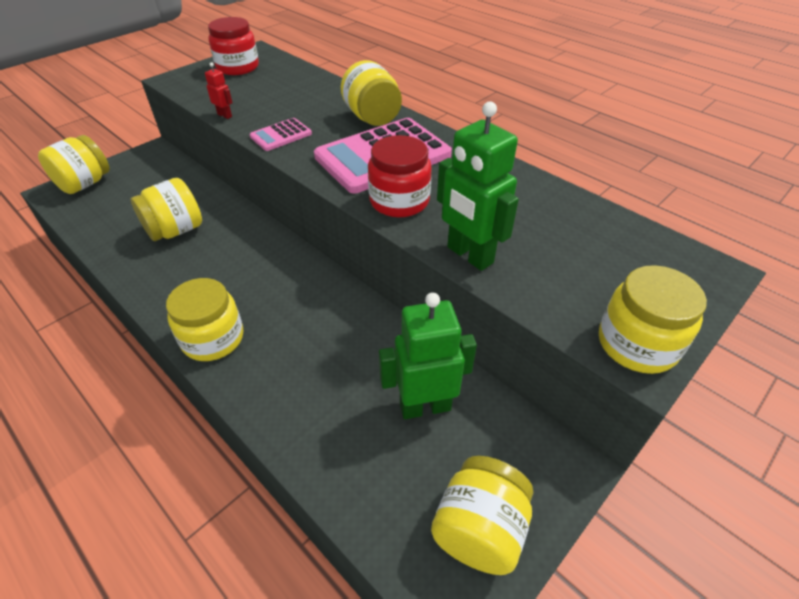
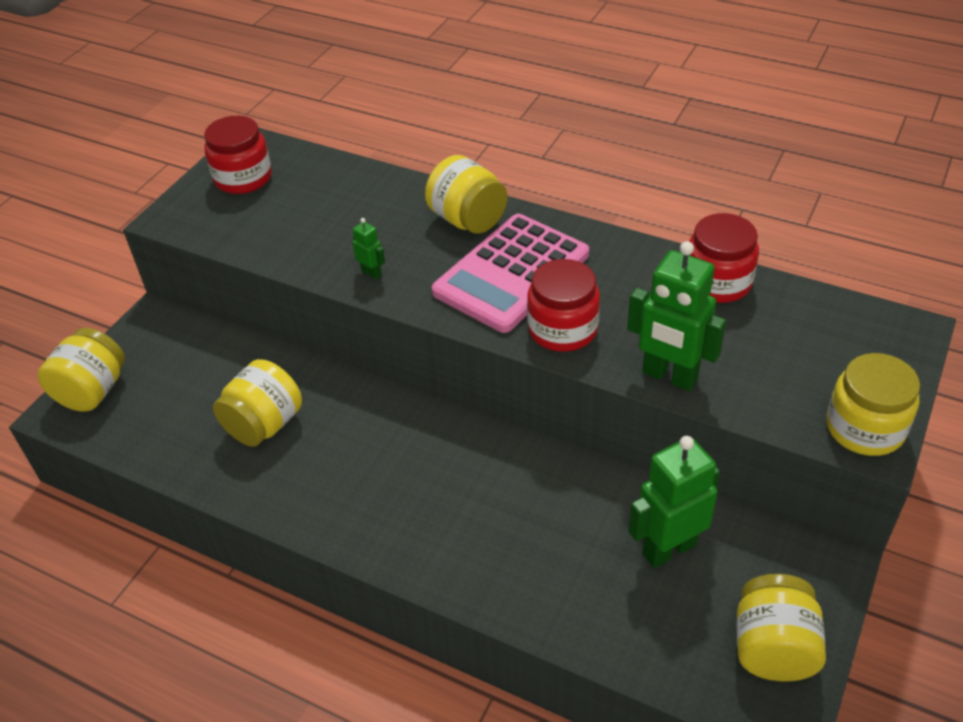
camera: 15 degrees left, 0 degrees up
yellow jar [166,278,243,361] -> none
red robot [205,62,233,119] -> none
pink calculator [250,118,312,151] -> green robot [353,218,385,279]
none -> red jar [689,213,759,303]

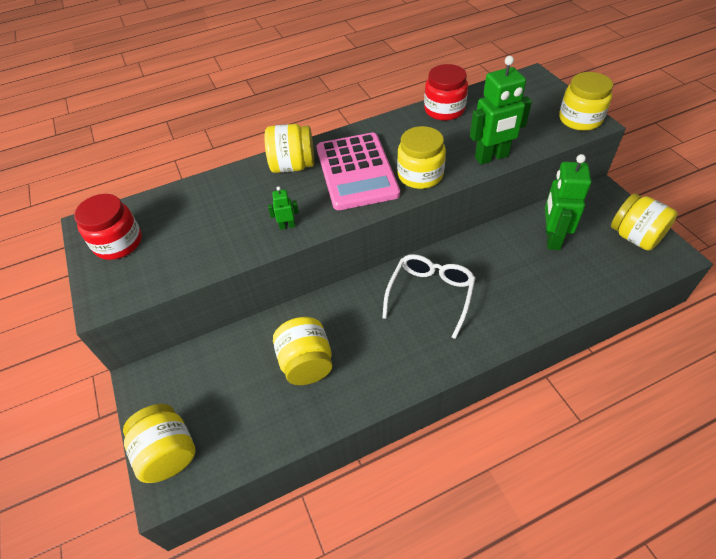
camera: 50 degrees left, 5 degrees up
red jar [527,259,600,352] -> yellow jar [397,126,446,189]
none -> white glasses [382,254,476,339]

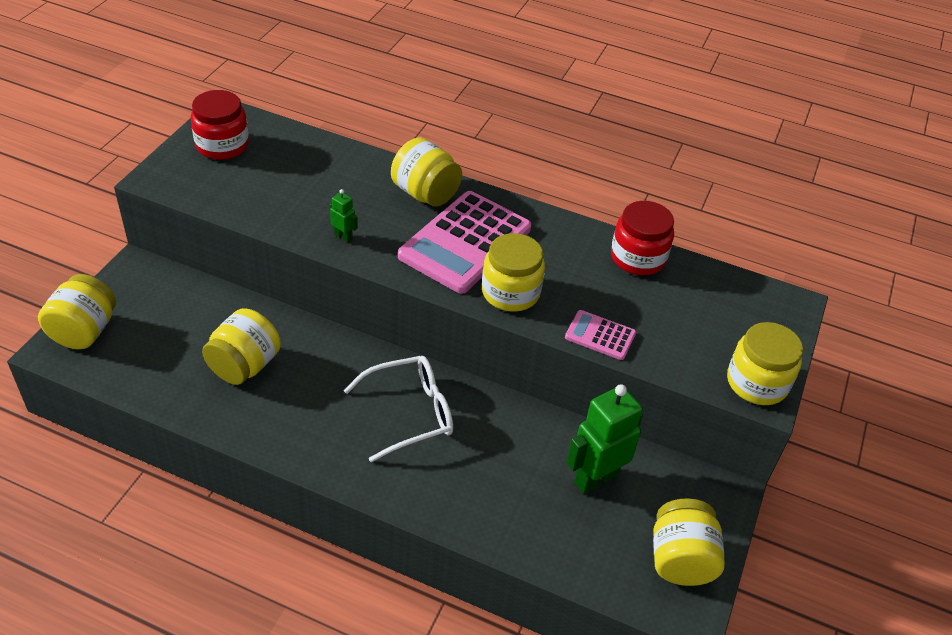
camera: 40 degrees right, 5 degrees down
green robot [470,56,532,164] -> pink calculator [565,310,636,360]

